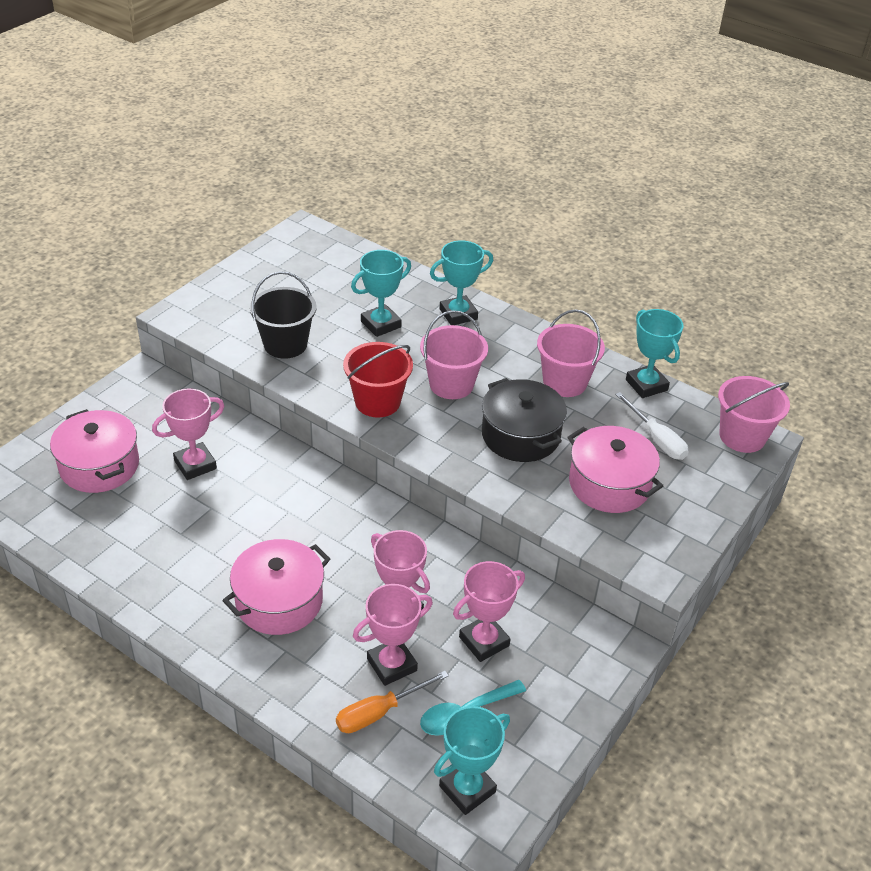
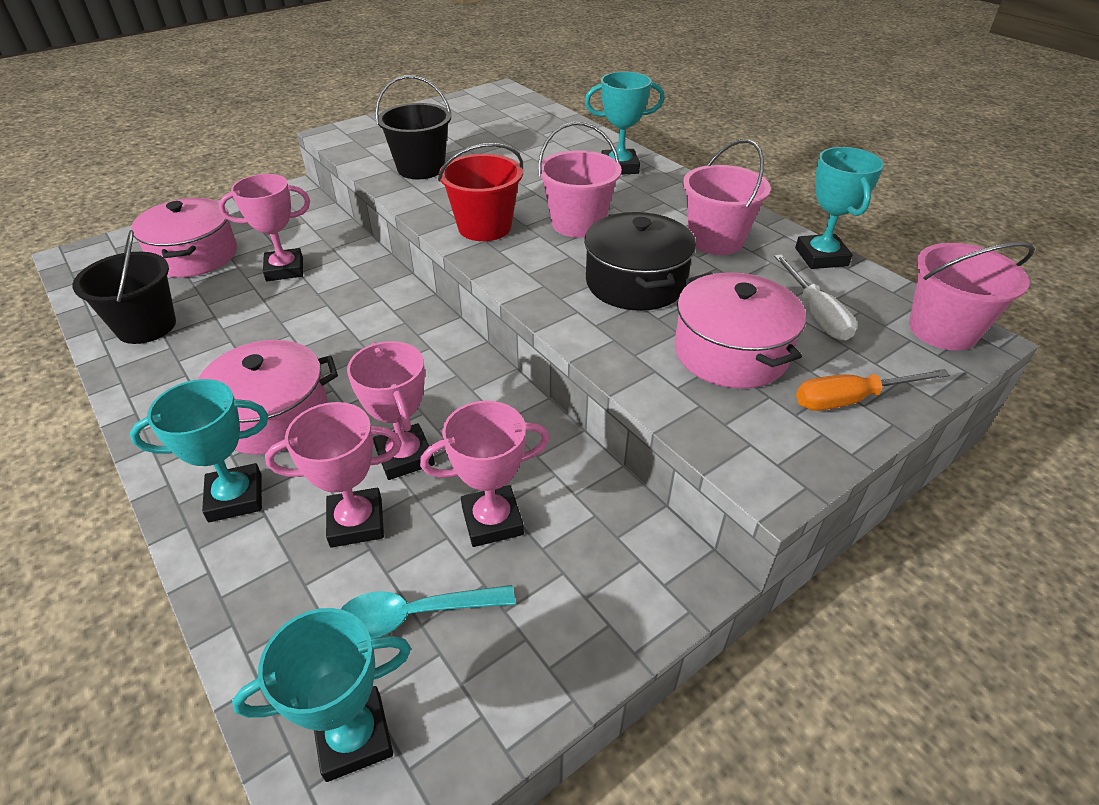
camera: 20 degrees right, 0 degrees up
orange screwdriver [336,671,449,733] -> orange screwdriver moved to [796,369,950,411]
turquoise trophy [351,250,411,337] -> turquoise trophy moved to [130,379,268,522]
none -> black bucket [72,230,176,344]

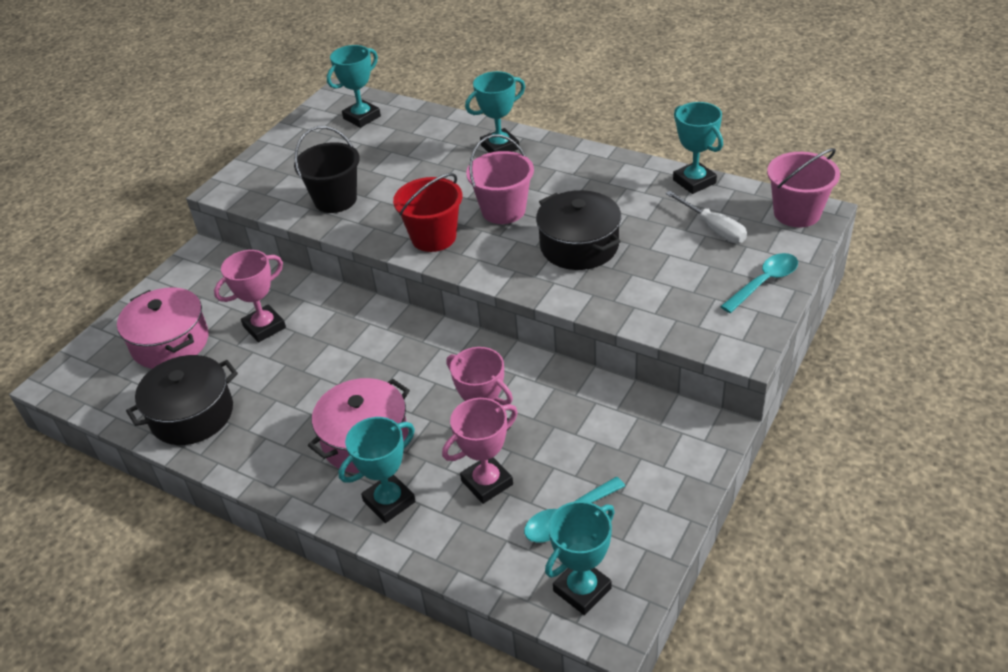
camera: 20 degrees left, 0 degrees up
black bucket [72,230,176,344] -> black pot [126,355,238,445]
pink trophy [420,401,550,547] -> none
pink pot [675,272,806,389] -> none
pink bucket [683,139,771,255] -> none
orange screwdriver [796,369,950,411] -> turquoise spoon [720,253,798,313]
none -> turquoise trophy [327,45,381,128]

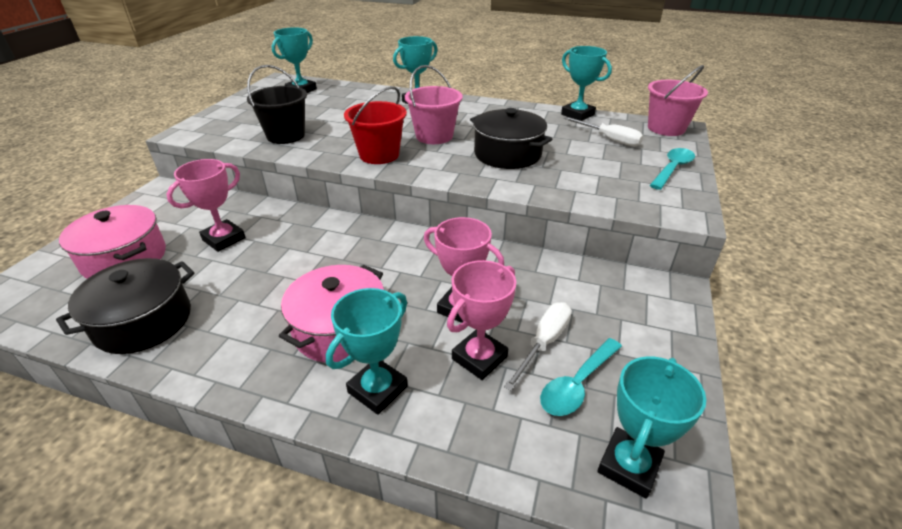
camera: 15 degrees left, 5 degrees down
none -> white screwdriver [504,302,572,391]

